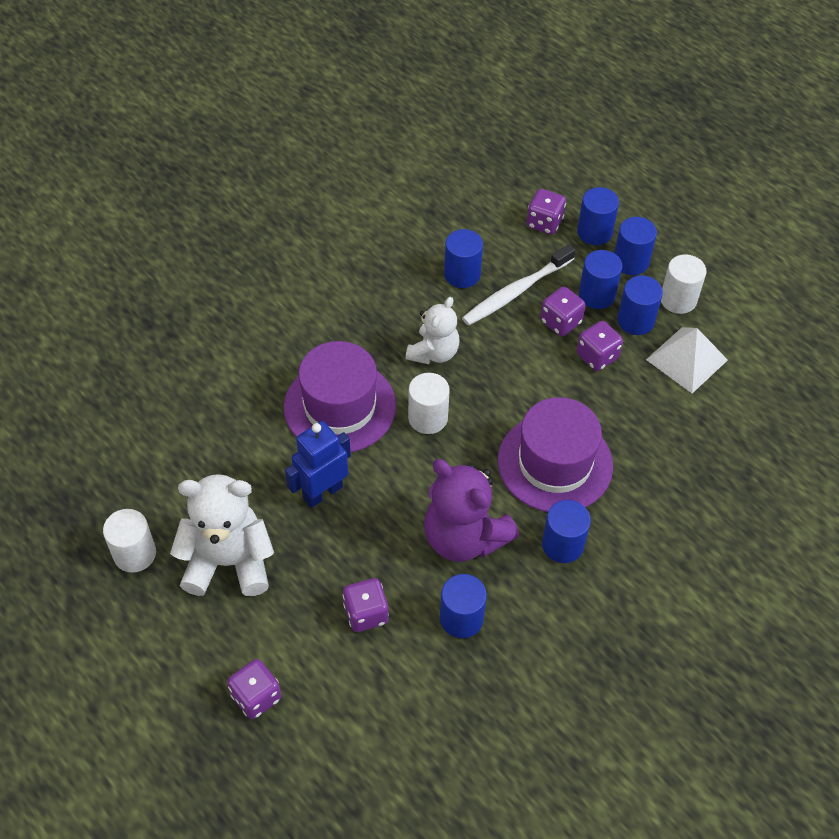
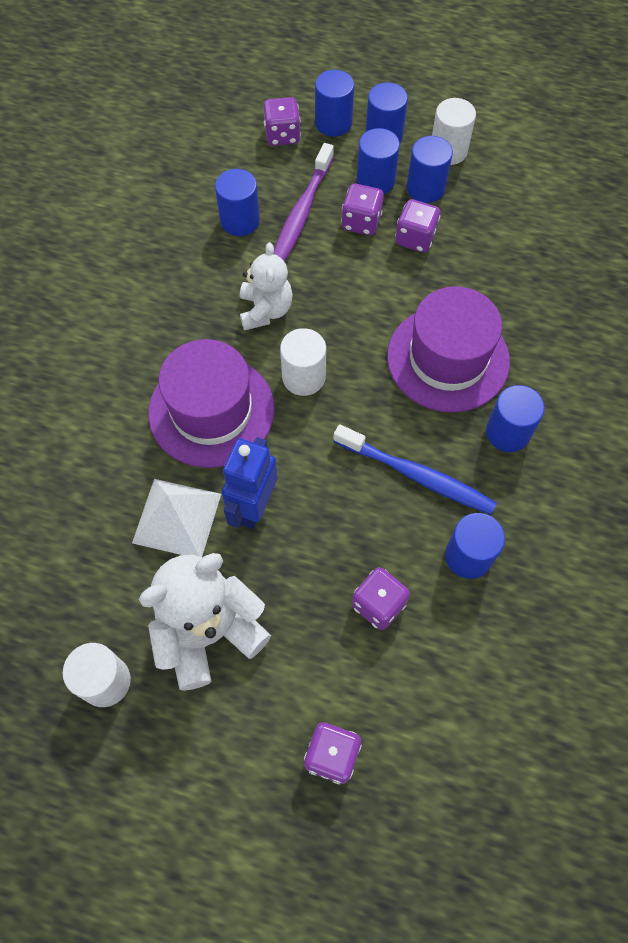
camera: 30 degrees left, 10 degrees up
purple teddy bear [424,459,519,562] -> blue toothbrush [333,424,497,515]
white toothbrush [462,244,576,326] -> purple toothbrush [274,143,334,262]
white pyramid [646,327,728,393] -> white pyramid moved to [132,479,221,557]

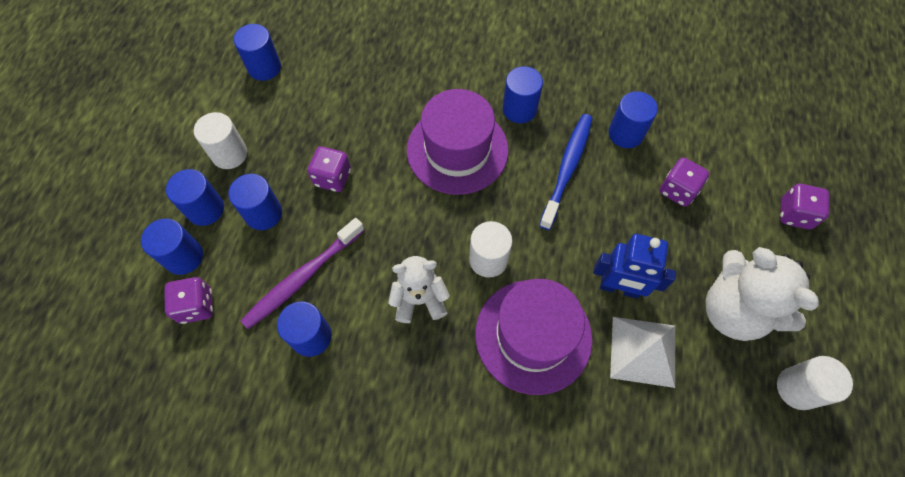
camera: 95 degrees left, 0 degrees up
purple toothbrush [274,143,334,262] -> purple toothbrush turned 120 degrees clockwise [240,218,365,329]
purple dice [341,184,384,235] -> none
blue cylinder [407,136,453,203] -> blue cylinder moved to [234,24,281,81]

